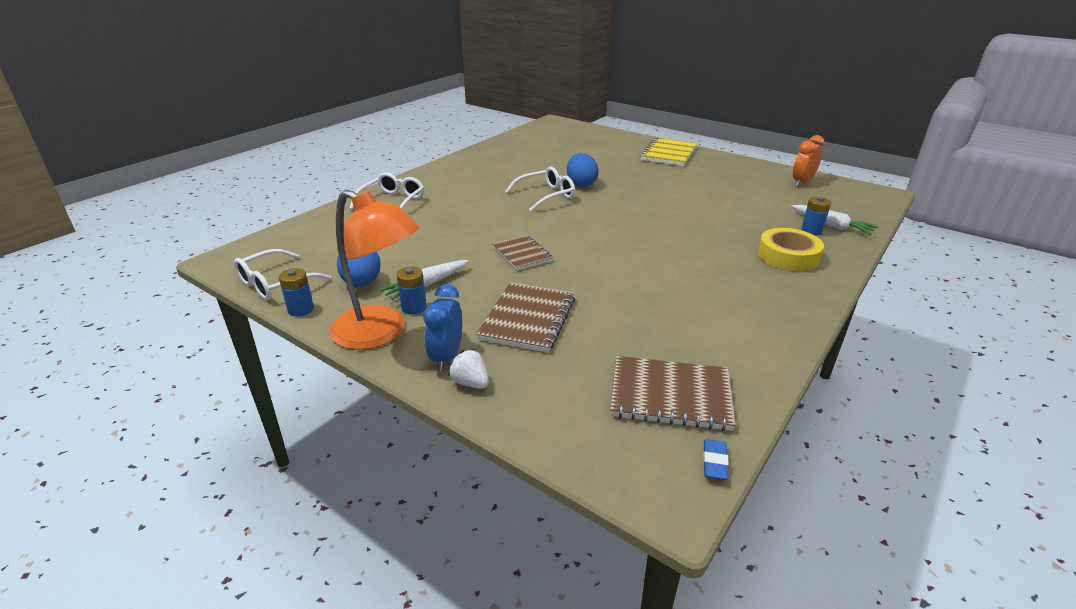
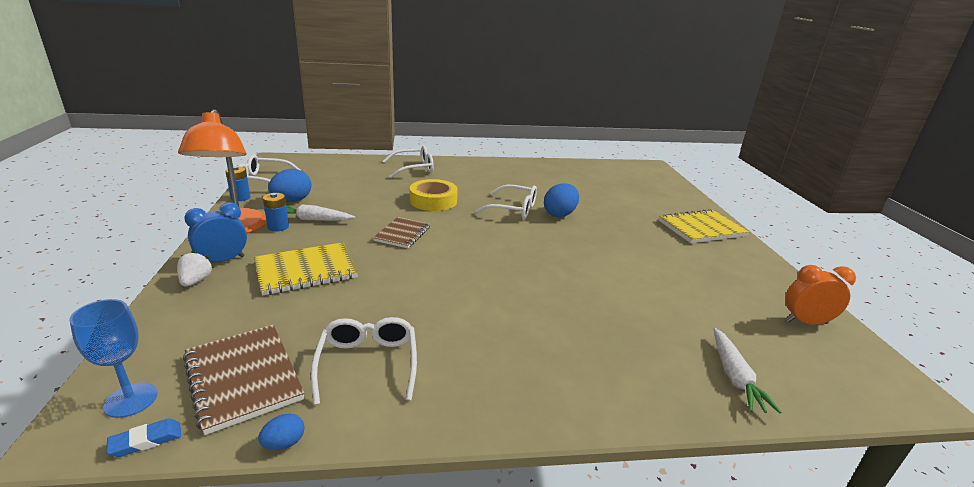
camera: 45 degrees right, 5 degrees down
brown notebook [476,283,575,352] -> yellow notebook [254,242,358,296]
yellow tape [758,228,824,271] -> yellow tape moved to [410,179,458,211]
blue battery [801,197,831,236] -> none
none -> blue goblet [69,299,157,418]
none -> blue egg [258,414,304,450]
none -> white glasses [311,317,417,405]

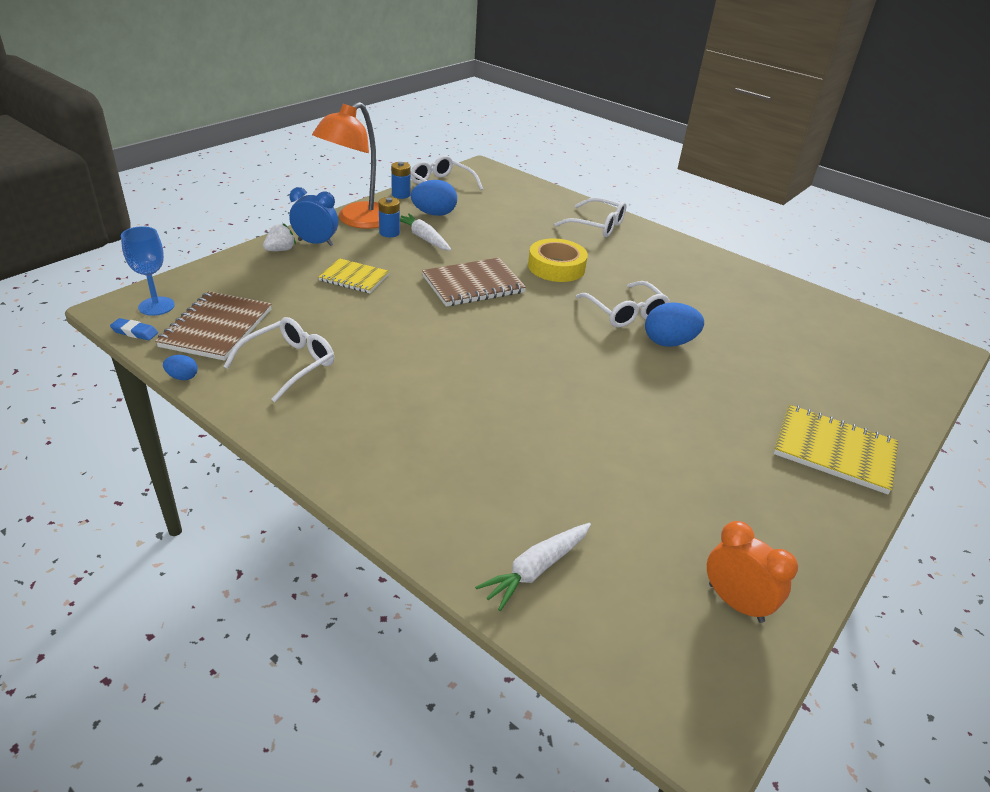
camera: 45 degrees right, 10 degrees up
yellow notebook [254,242,358,296] -> yellow notebook [318,258,390,293], size x0.66
brown notebook [373,217,430,248] -> brown notebook [422,258,526,306], size x1.50

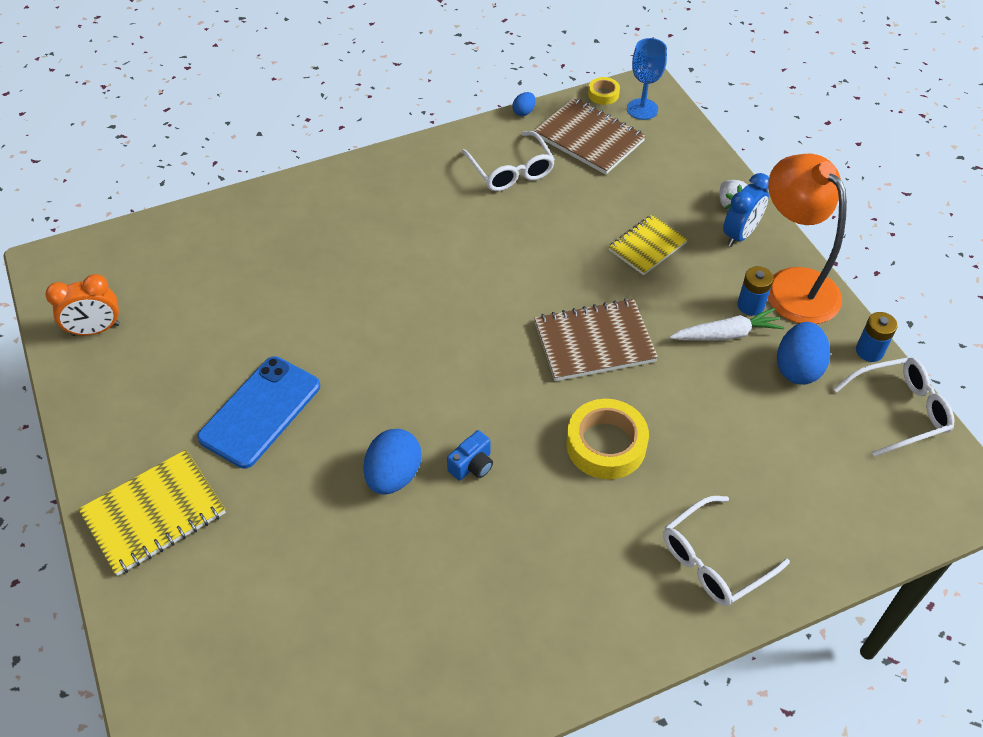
camera: 120 degrees right, 15 degrees up
blue eraser [110,318,158,341] -> yellow tape [588,77,620,105]
brown notebook [422,258,526,306] -> brown notebook turned 75 degrees clockwise [534,299,658,381]
white carrot [475,523,591,611] -> none
white glasses [576,281,670,327] -> blue camera [447,430,493,481]
none -> blue phone [197,356,320,469]

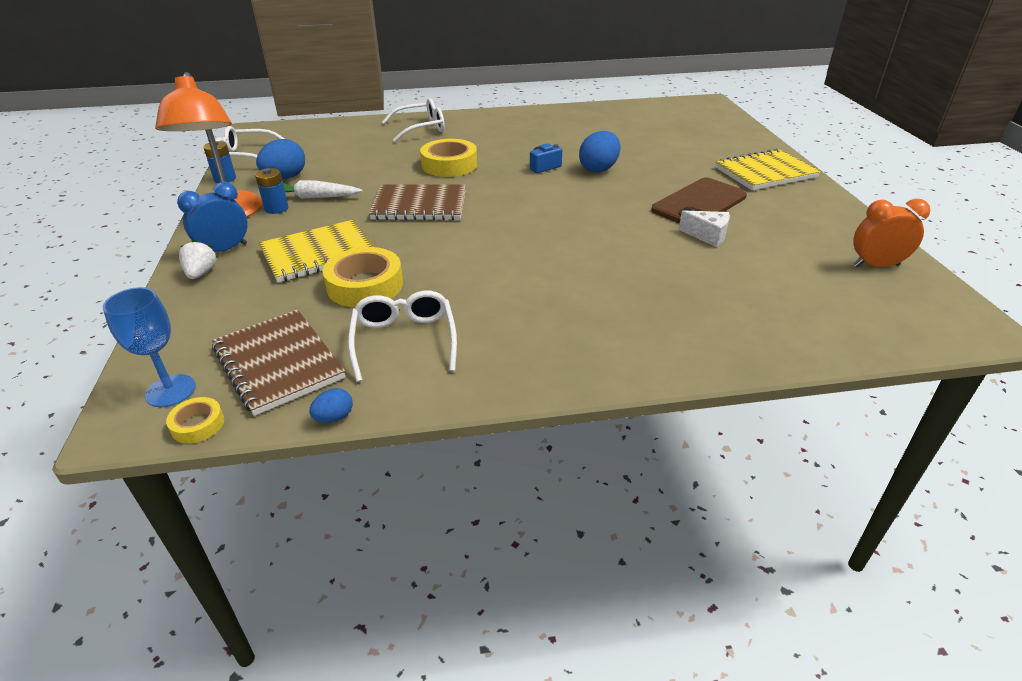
camera: 165 degrees left, 15 degrees down
blue phone [197,356,320,469] -> brown phone [651,177,747,224]
yellow notebook [609,215,688,275] -> yellow notebook [259,219,375,282], size x1.50
none -> yellow tape [323,247,403,307]
none -> white cheese [679,210,730,247]

